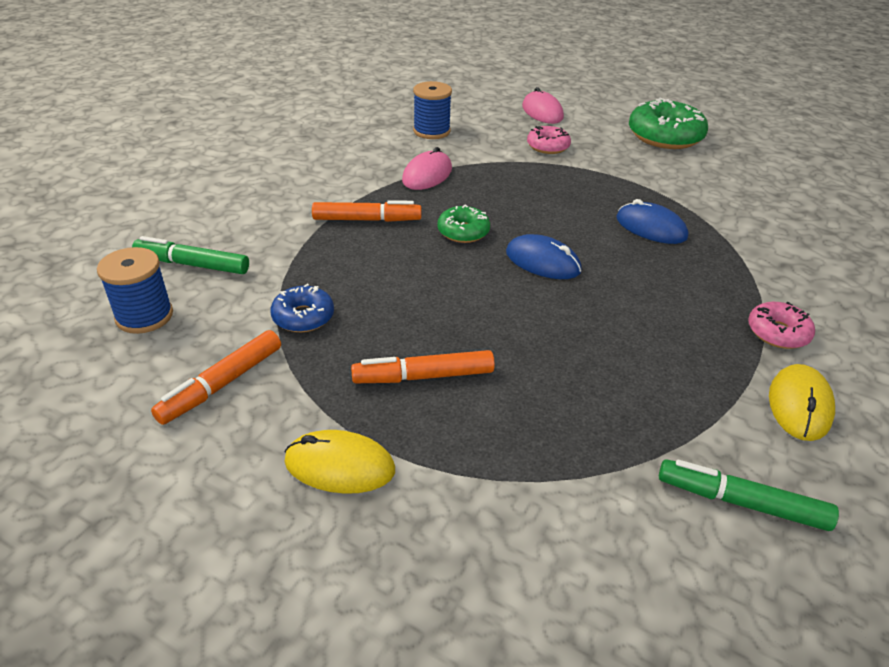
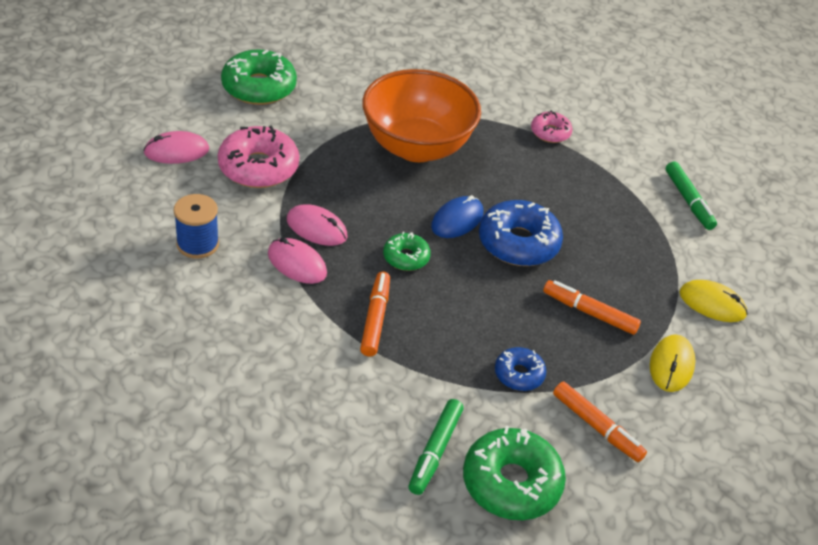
camera: 85 degrees left, 5 degrees up
blue spool [97,247,173,334] -> green donut [463,426,566,520]
orange marker [351,350,495,383] -> orange marker turned 120 degrees clockwise [543,280,641,335]
pink donut [527,126,571,154] -> pink donut [218,125,299,188], size x1.82
blue mouse [616,199,688,244] -> orange bowl [362,69,481,162]
green marker [659,459,839,531] -> green marker turned 45 degrees counterclockwise [666,161,717,230]
yellow mouse [769,364,835,441] -> yellow mouse moved to [679,280,748,322]
none -> pink mouse [287,204,348,246]
none -> blue donut [479,200,563,266]

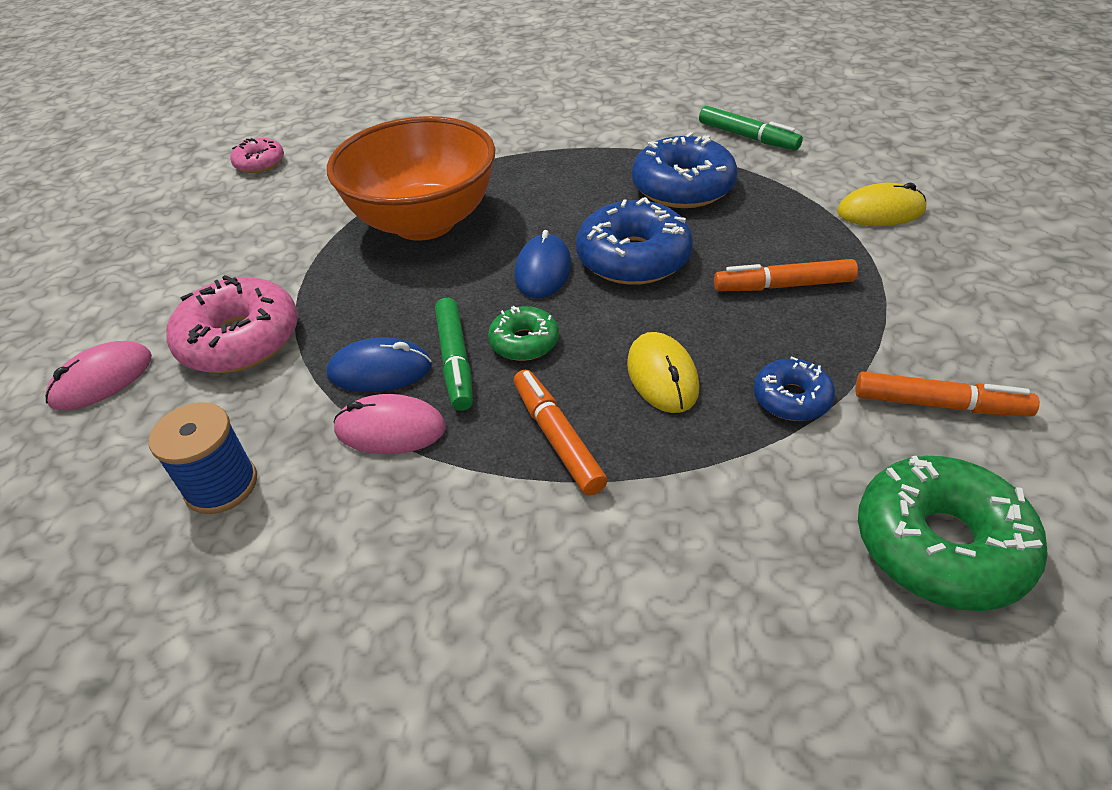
camera: 25 degrees left, 0 degrees up
green donut [221,49,297,105] -> none
pink mouse [287,204,348,246] -> blue mouse [327,337,432,392]
green marker [408,399,464,495] -> green marker moved to [435,298,473,411]
pink donut [531,111,572,143] -> pink donut moved to [230,138,284,173]
yellow mouse [650,334,695,392] -> yellow mouse moved to [627,332,699,413]
none -> blue donut [632,132,738,208]

